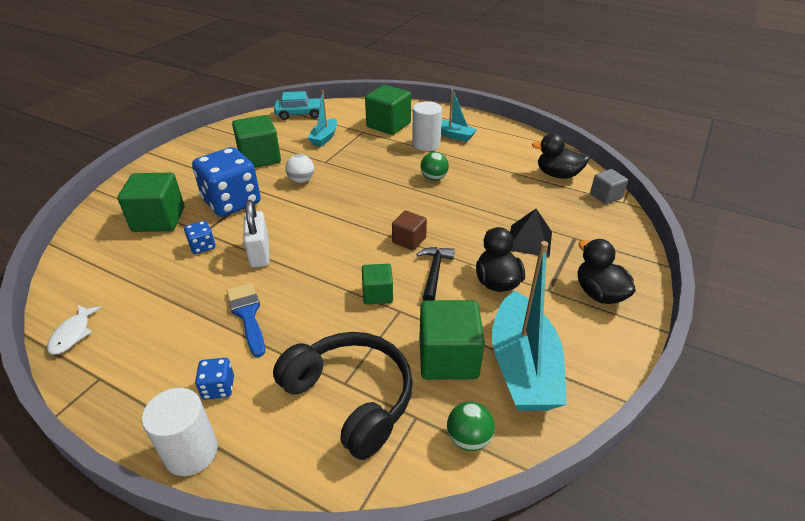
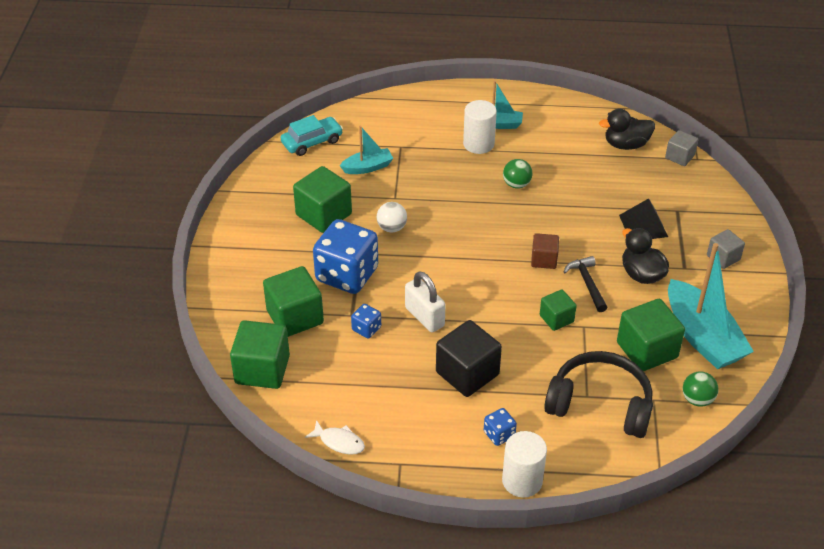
camera: 25 degrees left, 5 degrees up
white fish [47,305,102,355] -> white fish turned 45 degrees counterclockwise [305,420,365,455]
blue brush [227,283,265,357] -> black cube [436,320,502,397]
turquoise boat [308,90,337,147] -> turquoise boat turned 105 degrees counterclockwise [340,126,394,174]
green cube [365,85,411,135] -> green cube moved to [230,320,290,389]
black duck [578,239,636,304] -> grey cube [707,229,745,269]

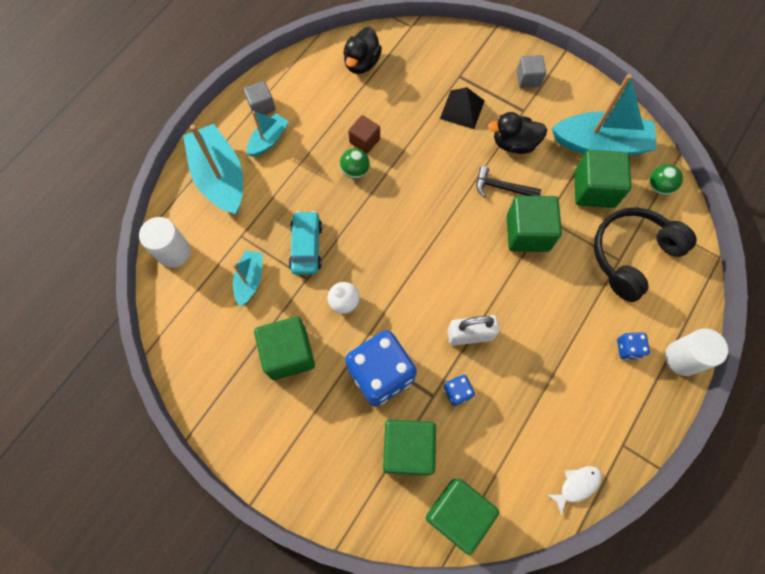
camera: 60 degrees left, 25 degrees up
turquoise car [281,115,343,156] -> turquoise car moved to [289,211,322,275]
black cube [436,320,502,397] -> none
white cylinder [463,100,497,154] -> white cylinder moved to [139,217,191,268]
brown cube [531,233,559,269] -> brown cube moved to [348,115,380,154]
green cube [540,289,577,331] -> green cube [507,196,562,252], size x1.73
grey cube [665,130,698,166] -> grey cube moved to [244,81,276,115]
none -> turquoise boat [183,124,243,215]

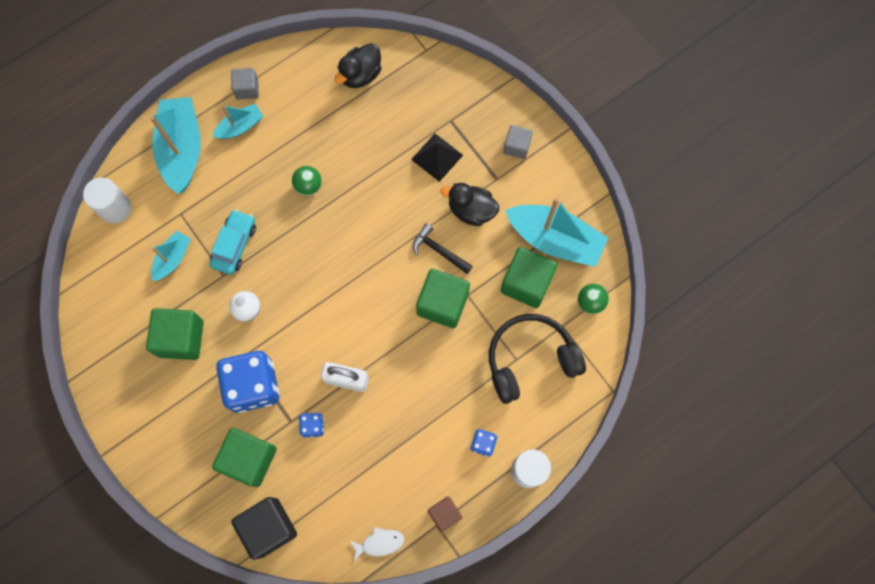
camera: 20 degrees right, 5 degrees up
brown cube [348,115,380,154] -> brown cube moved to [428,496,462,532]
green cube [426,479,499,555] -> black cube [231,497,297,560]

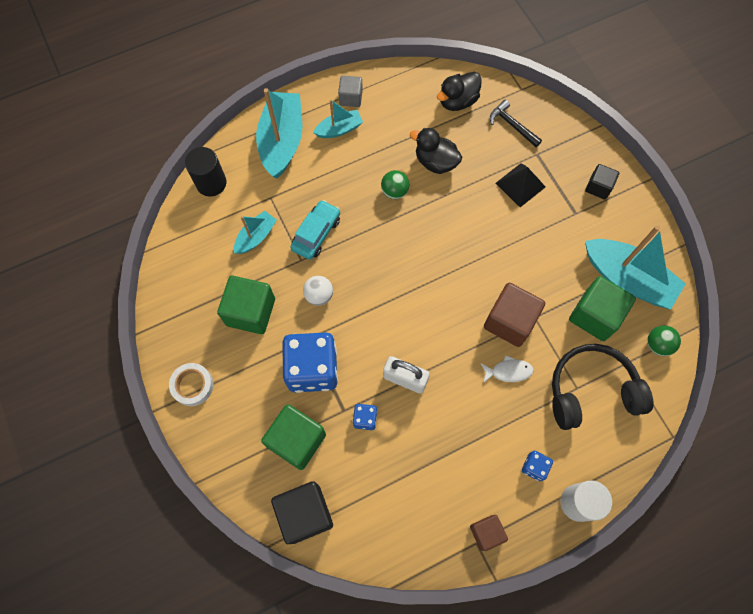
camera: 10 degrees right, 5 degrees down
white cylinder [83,178,131,224] -> black cylinder [185,147,226,197]
white fish [350,527,404,561] -> white fish moved to [481,355,534,383]
black hammer [413,223,473,274] -> black hammer moved to [490,100,542,147]
green cube [416,269,470,328] -> brown cube [484,283,545,347]
black duck [441,183,499,226] -> black duck moved to [410,128,462,174]
grey cube [503,125,533,159] -> black cube [585,164,619,199]
none -> white tape [169,363,214,406]

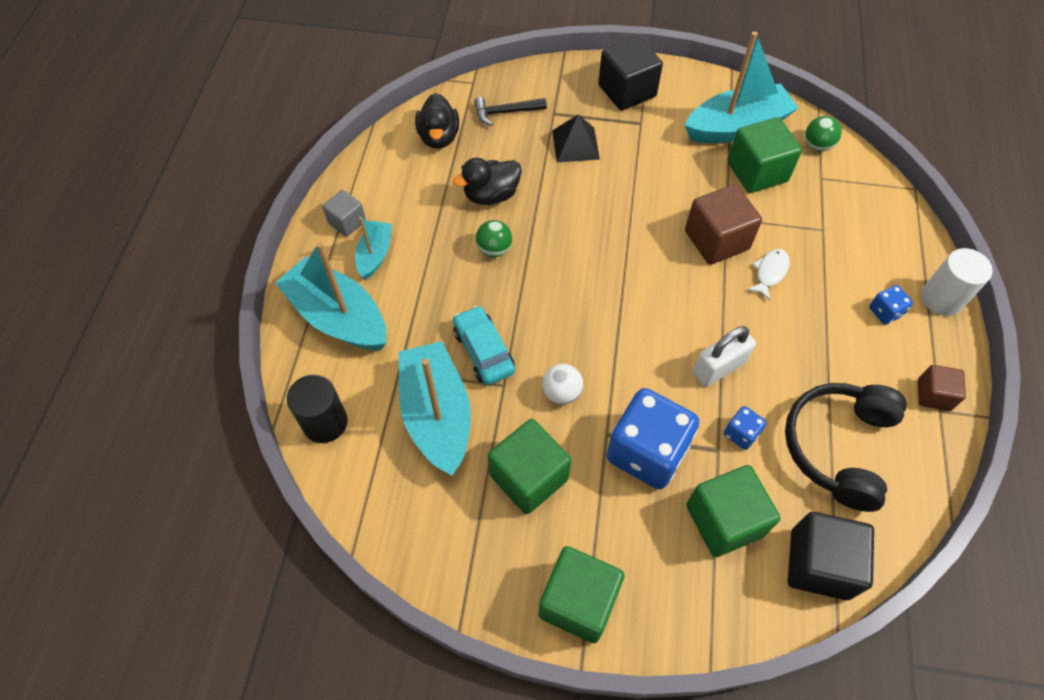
camera: 55 degrees left, 10 degrees down
white tape [169,363,214,406] -> green cube [538,546,625,643]
turquoise boat [234,211,277,254] -> turquoise boat [399,341,471,476], size x1.88
black headphones [552,344,653,430] -> black headphones moved to [785,383,907,512]
black cube [585,164,619,199] -> black cube [598,37,663,111], size x1.73

